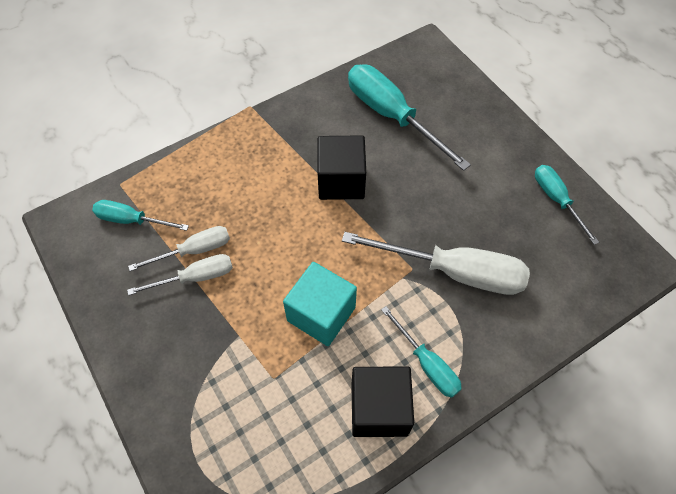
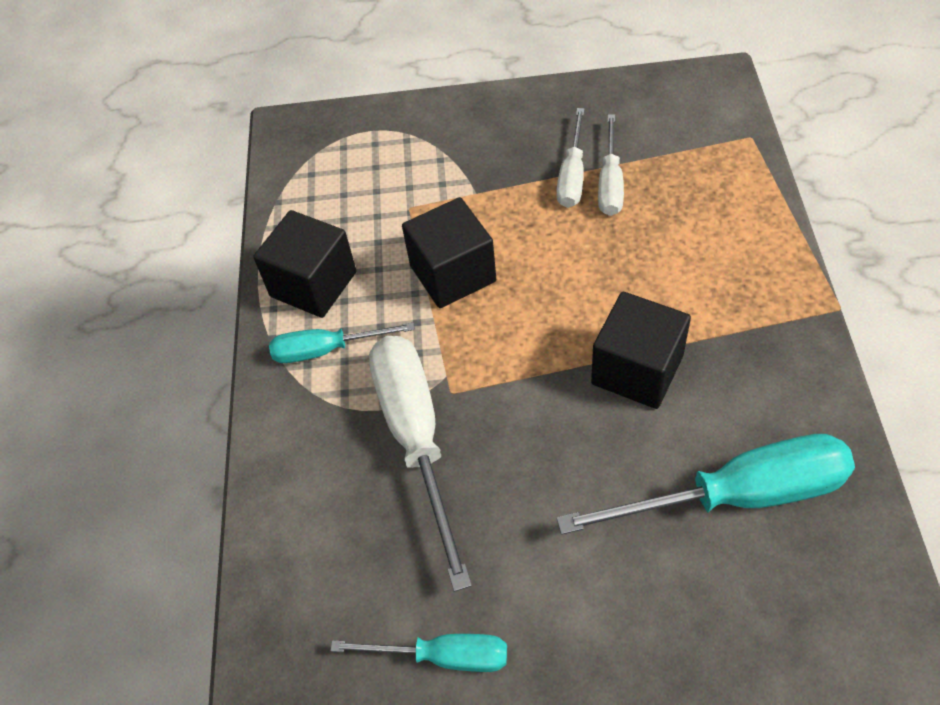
camera: 125 degrees right, 5 degrees down
turquoise screwdriver [92,200,189,231] -> none
turquoise cube [283,262,357,346] -> black cube [402,197,496,308]
white screwdriver [342,232,530,295] -> white screwdriver turned 120 degrees clockwise [369,336,472,592]

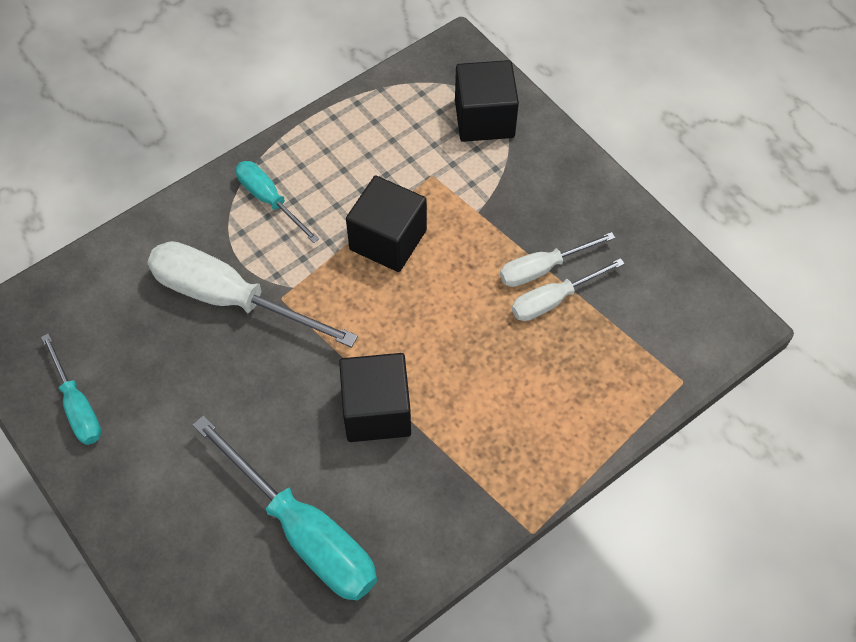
camera: 50 degrees right, 5 degrees up
black cube [253,210,356,318] -> black cube moved to [455,60,519,142]
white screwdriver [369,336,472,592] -> white screwdriver turned 105 degrees counterclockwise [147,241,358,348]

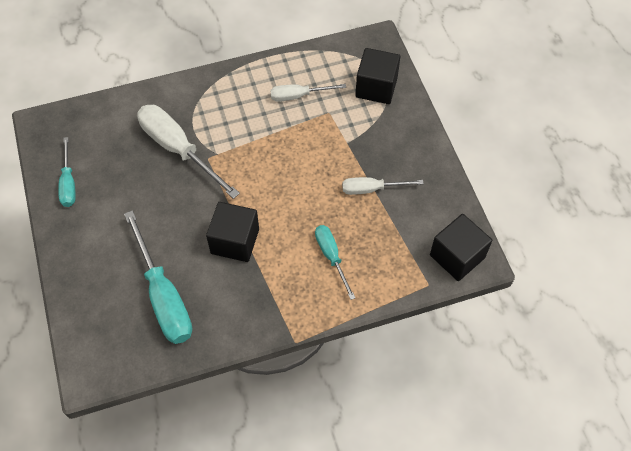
camera: 20 degrees right, 0 degrees up
turquoise screwdriver [236,161,319,243] -> turquoise screwdriver moved to [315,225,355,300]
black cube [346,176,427,272] -> black cube moved to [430,214,492,281]
white screwdriver [512,258,625,321] -> white screwdriver moved to [270,84,346,102]

